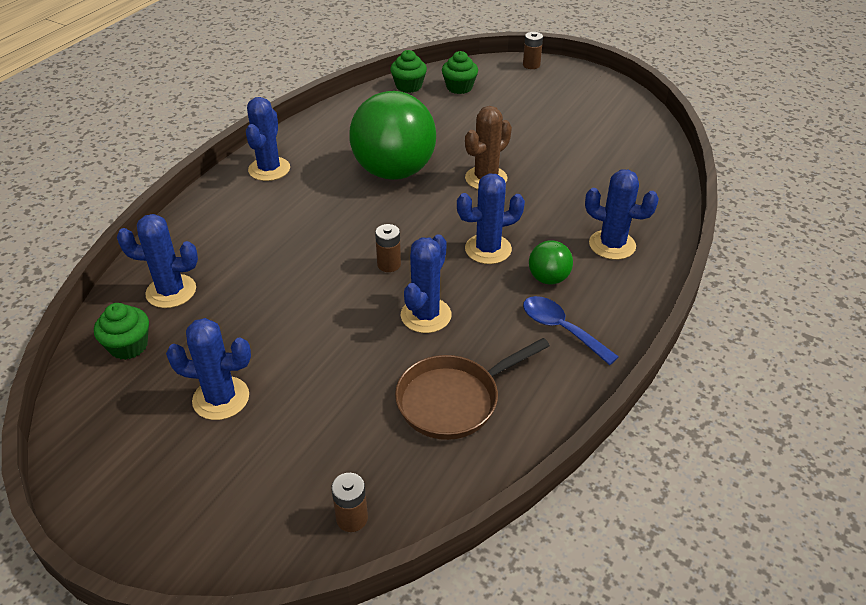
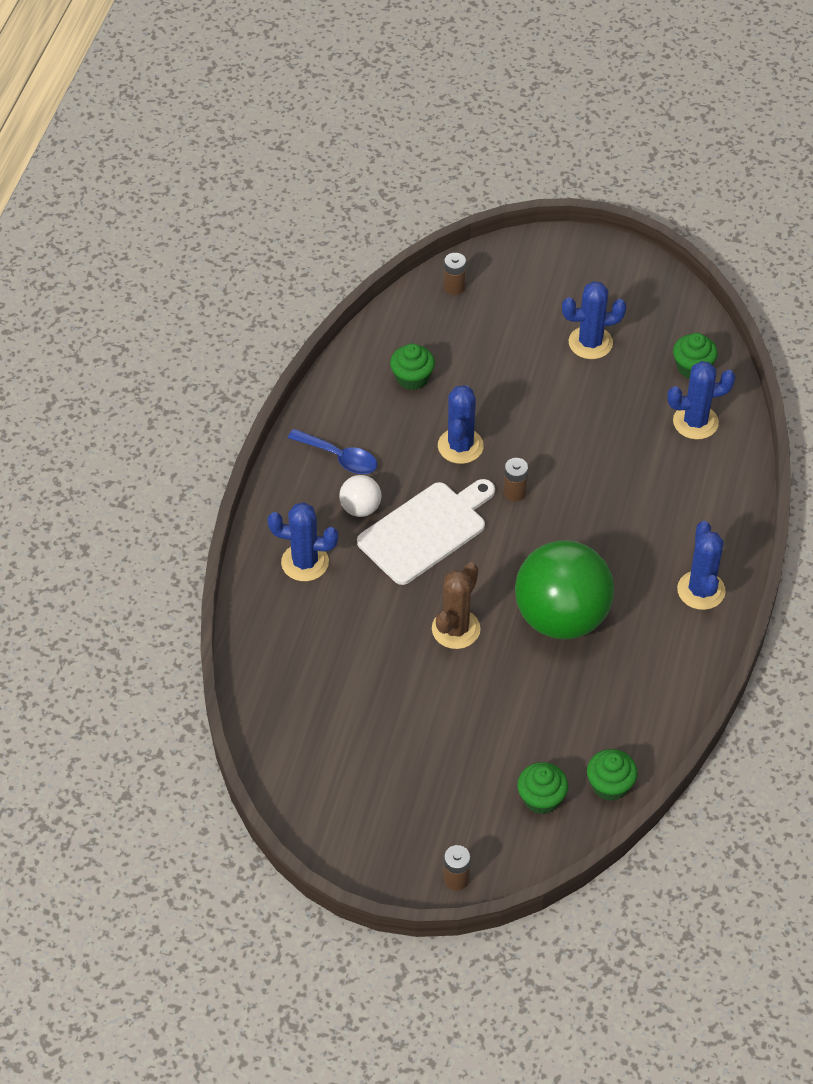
camera: 165 degrees right, 10 degrees up
brown pan [395,338,550,440] -> green cupcake [390,344,435,390]
blue cactus [457,174,525,264] -> white cutting board [357,479,495,585]
green ball [529,240,573,285] -> white ball [339,475,381,517]

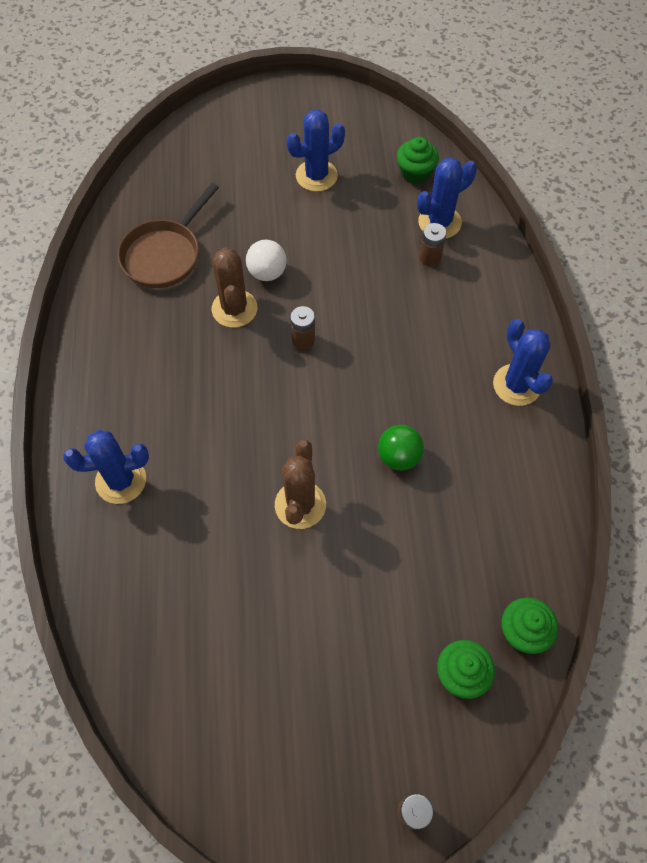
camera: 20 degrees left, 10 degrees up
blue spoon [288,429,377,474] -> none
white ball [339,475,381,517] -> white ball moved to [246,240,287,281]
white cutting board [357,479,495,585] -> none
green cupcake [390,344,435,390] -> brown pan [117,183,219,288]
blue cactus [438,385,484,464] -> brown cactus [212,247,257,328]
brown battery [444,253,466,295] -> brown battery moved to [419,223,446,267]
green ball [515,540,614,639] -> green ball [378,425,424,471], size x0.44

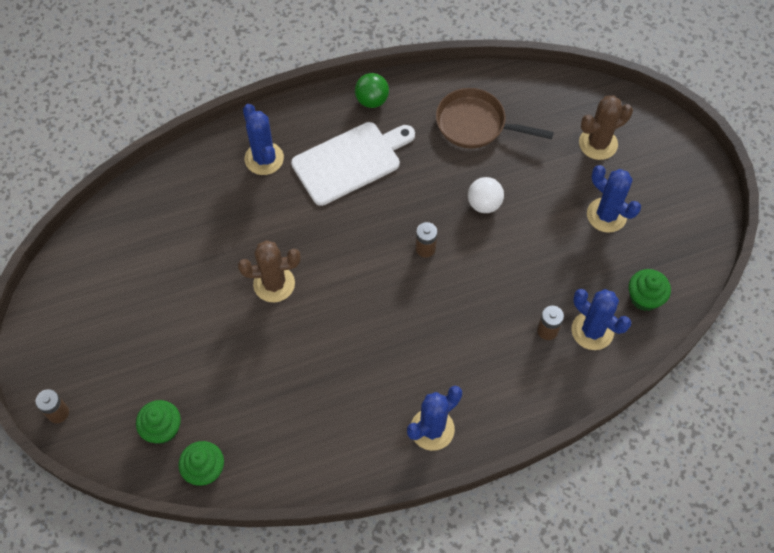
camera: 75 degrees right, 0 degrees up
brown cactus [212,247,257,328] -> brown cactus moved to [579,95,633,160]
green ball [378,425,424,471] -> green ball moved to [355,73,389,108]
none -> white cutting board [291,122,415,206]

